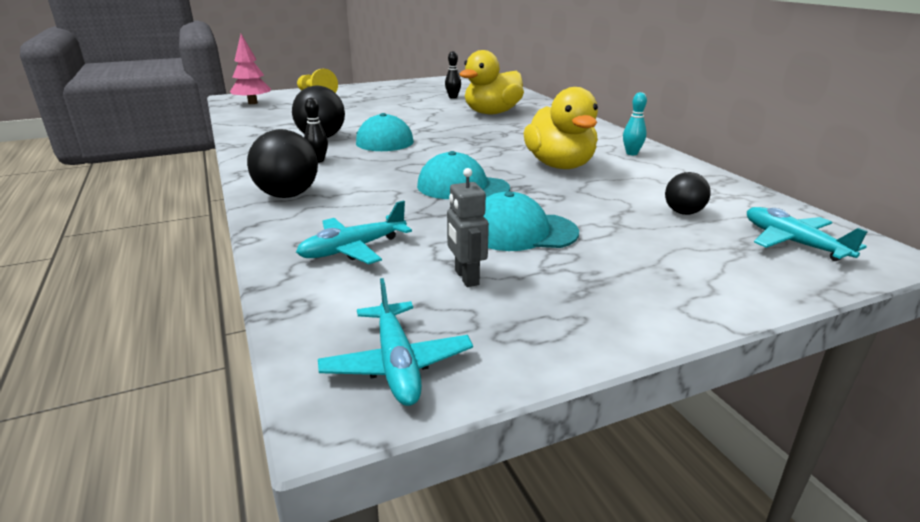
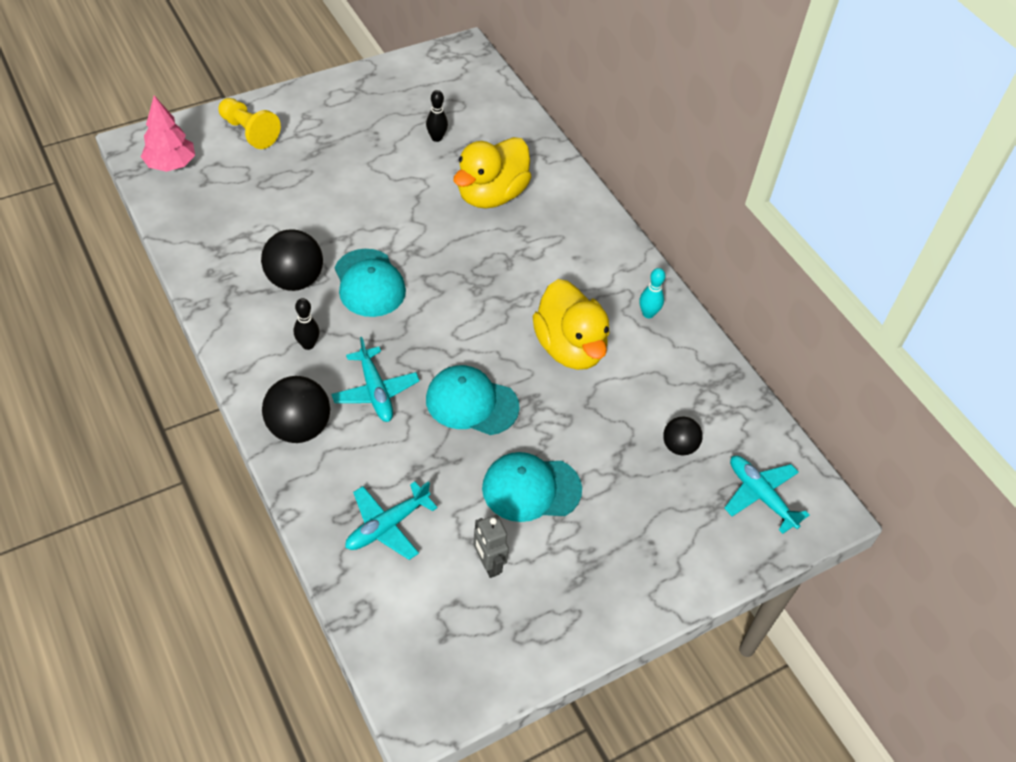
camera: 10 degrees left, 25 degrees up
turquoise plane [318,278,473,406] -> turquoise plane moved to [332,337,420,422]

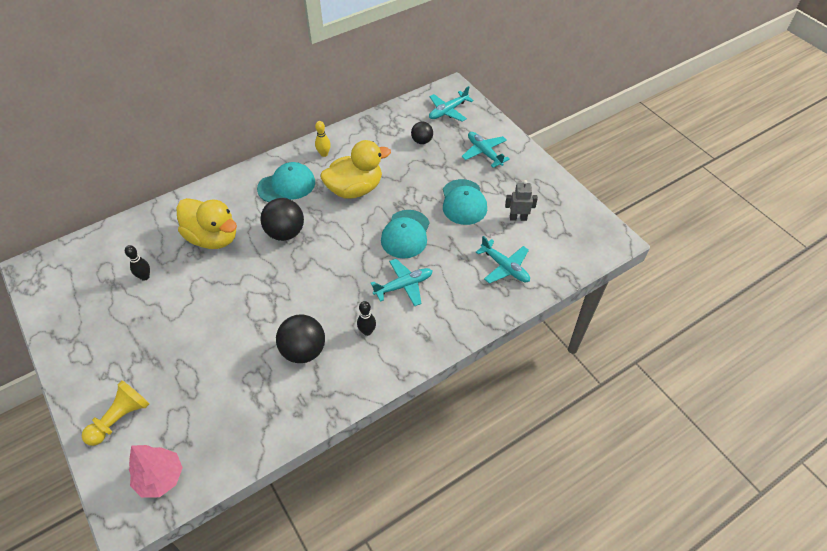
camera: 90 degrees left, 0 degrees up
black ball [262,376,330,443] -> black ball moved to [260,198,304,241]
turquoise cap [335,249,406,317] -> turquoise cap moved to [257,162,315,202]
grey robot [473,515,509,578] -> grey robot turned 150 degrees counterclockwise [505,180,538,221]
turquoise bowling pin [639,268,665,318] -> yellow bowling pin [315,121,331,157]
none -> turquoise plane [461,132,510,168]

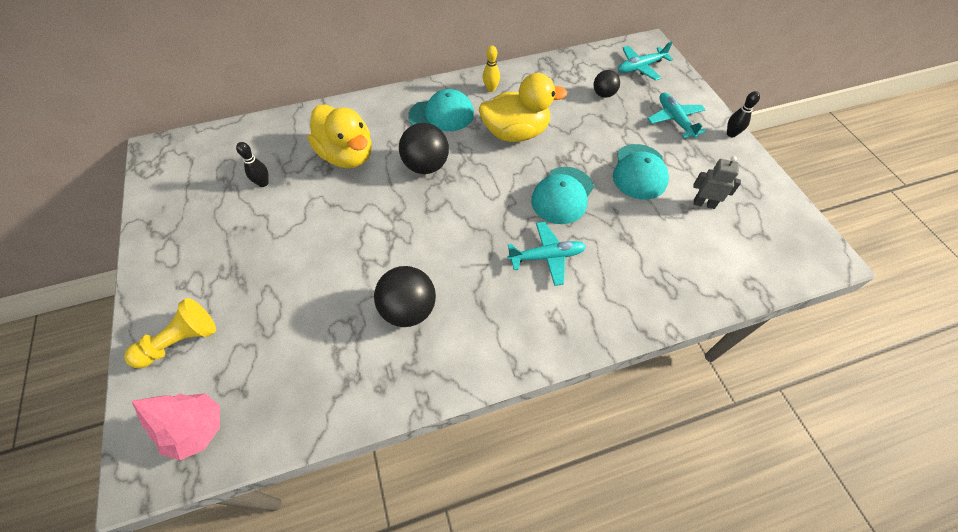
camera: 15 degrees right, 5 degrees up
black bowling pin [357,301,376,336] -> black bowling pin moved to [727,91,760,137]
turquoise plane [476,236,530,284] -> none

